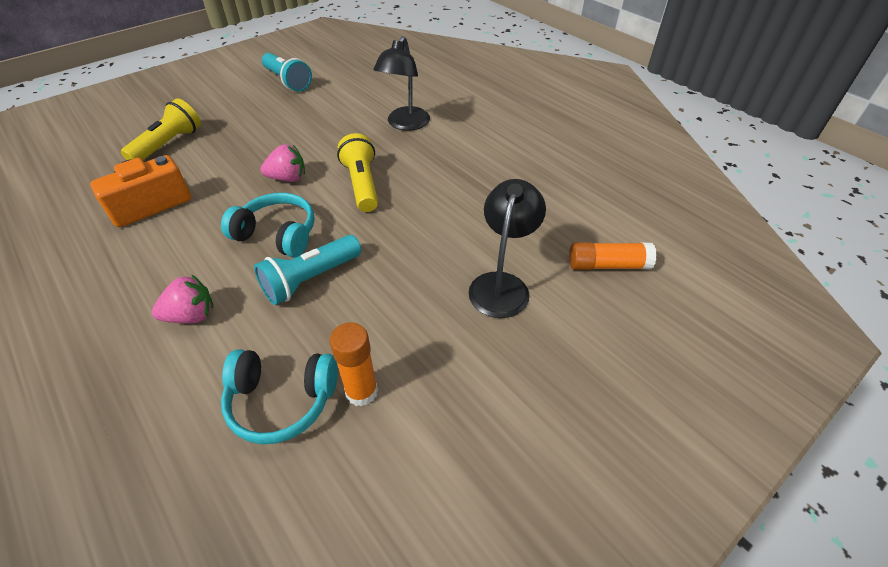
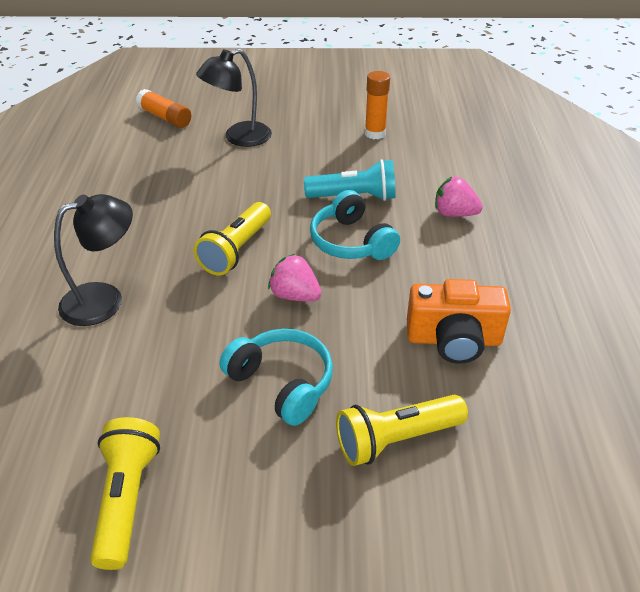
camera: 140 degrees left, 5 degrees down
turquoise headphones [221,349,338,444] -> turquoise headphones moved to [220,329,333,426]
turquoise flashlight [262,53,312,92] -> yellow flashlight [90,417,160,570]

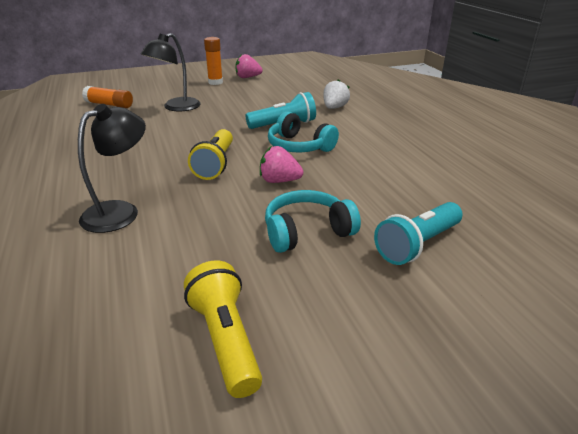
camera: 20 degrees left, 10 degrees down
turquoise headphones [220,329,333,426] -> turquoise headphones turned 45 degrees counterclockwise [265,190,361,253]
yellow flashlight [336,395,468,466] -> turquoise flashlight [374,202,462,265]
orange glue stick [365,71,390,139] -> orange glue stick moved to [204,37,223,85]
orange camera [407,279,511,364] -> none
pink strawberry [435,177,483,217] -> pink strawberry moved to [235,54,262,78]
none -> white strawberry [323,79,350,109]

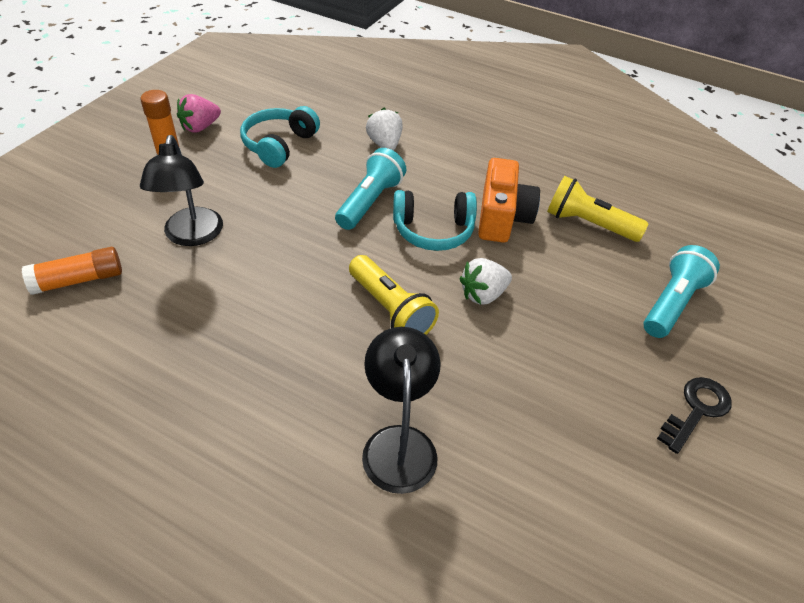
camera: 45 degrees left, 15 degrees up
yellow flashlight [184,261,262,398] -> yellow flashlight moved to [547,176,649,242]
pink strawberry [260,146,303,183] -> white strawberry [460,258,512,305]
turquoise headphones [265,190,361,253] -> turquoise headphones moved to [240,106,320,168]
turquoise flashlight [374,202,462,265] -> turquoise flashlight turned 150 degrees counterclockwise [644,245,720,338]
none -> orange camera [478,158,540,243]
none -> black key [657,377,732,454]

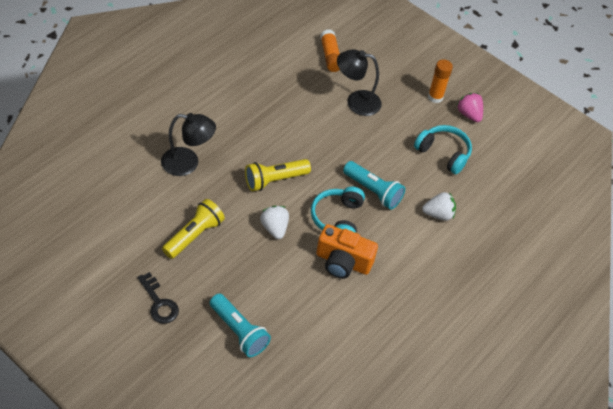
camera: 100 degrees right, 5 degrees up
yellow flashlight [547,176,649,242] -> yellow flashlight moved to [162,199,225,259]

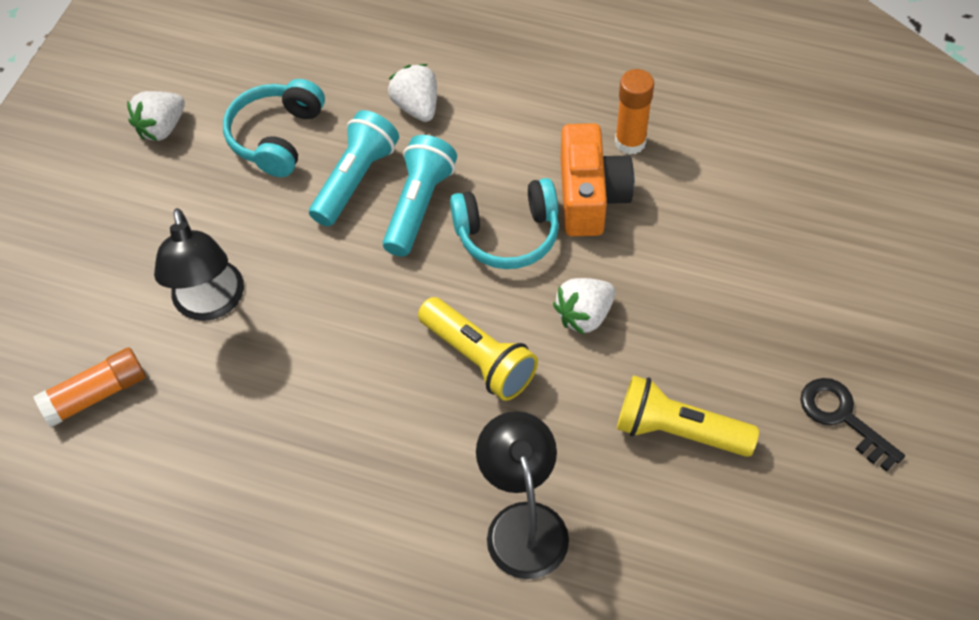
camera: 105 degrees left, 5 degrees up
black key [138,272,179,324] -> black key turned 75 degrees counterclockwise [800,378,905,472]
turquoise flashlight [210,294,271,357] -> turquoise flashlight moved to [309,110,399,227]
orange glue stick [428,59,453,103] -> orange glue stick moved to [615,69,654,155]
pink strawberry [457,93,483,122] -> white strawberry [127,91,185,141]

